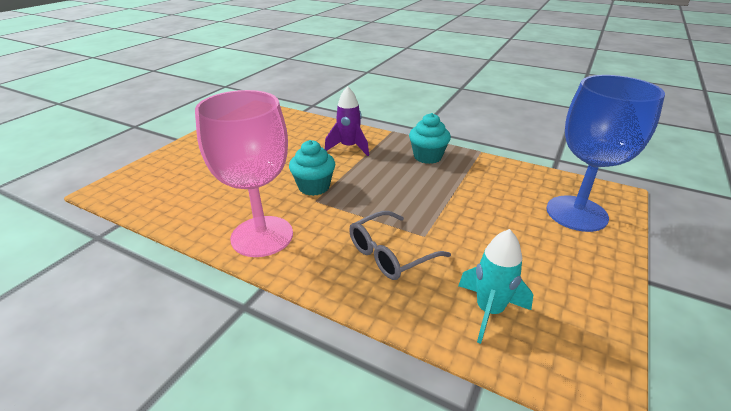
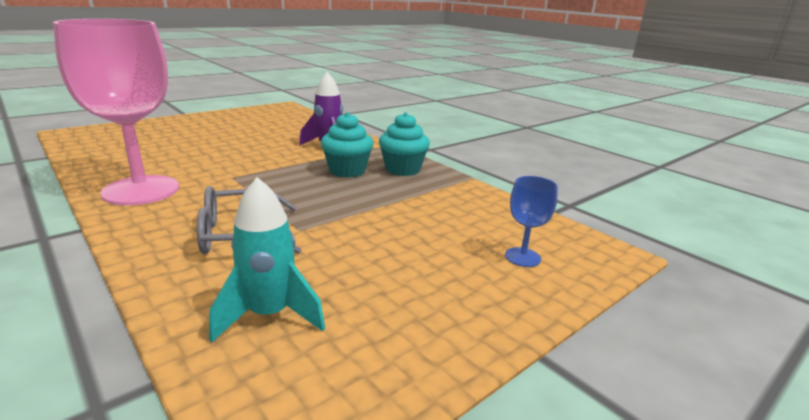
camera: 20 degrees right, 10 degrees down
turquoise cupcake [289,140,335,196] -> turquoise cupcake moved to [321,112,374,178]
blue goblet [546,75,665,232] -> blue goblet [505,176,558,267], size x0.42

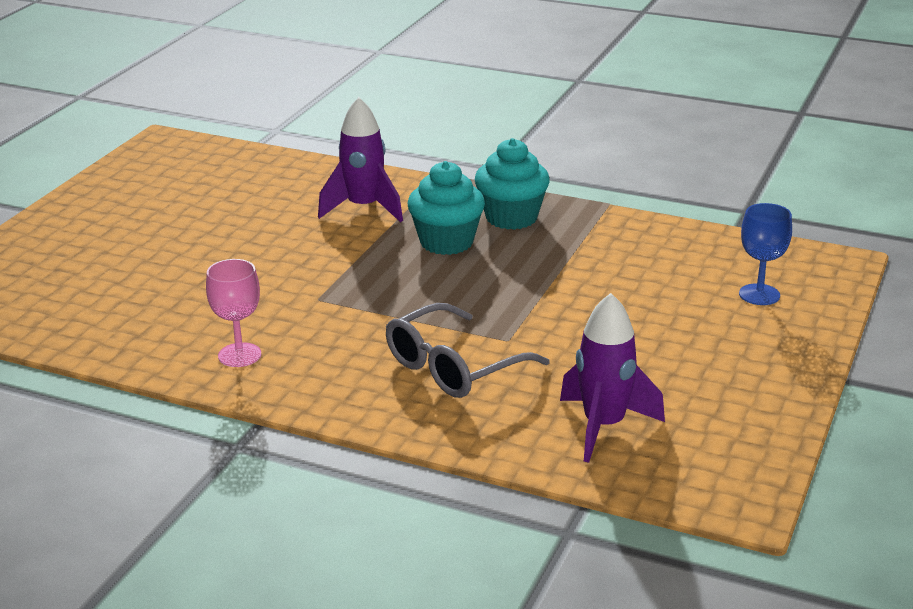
camera: 25 degrees left, 5 degrees up
pink goblet [53,19,179,205] -> pink goblet [206,259,261,367], size x0.42
turquoise rocket [209,177,325,343] -> purple rocket [560,293,665,463]

